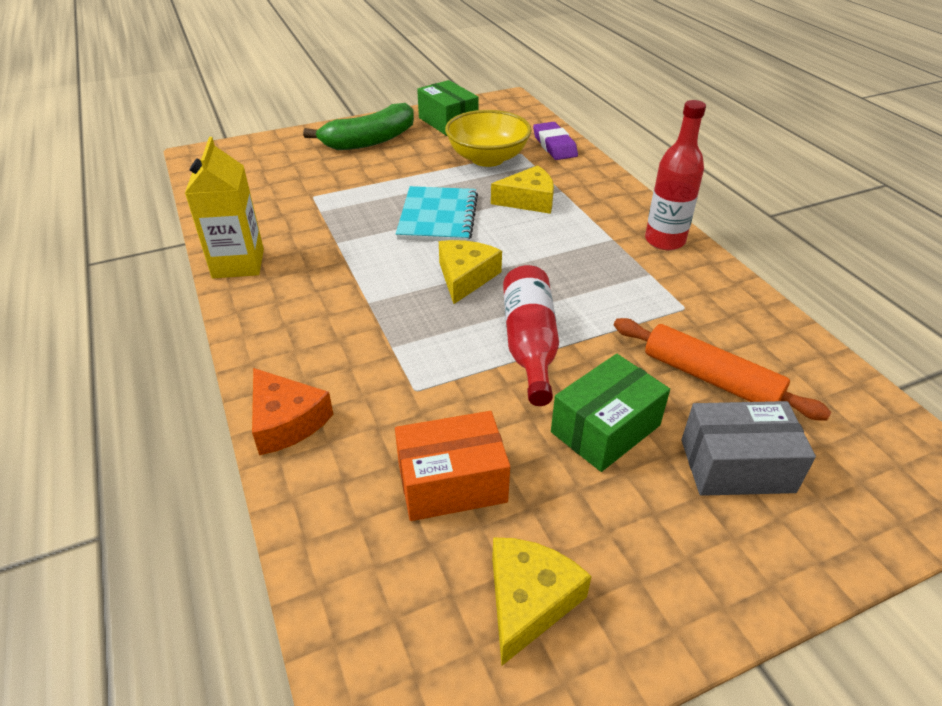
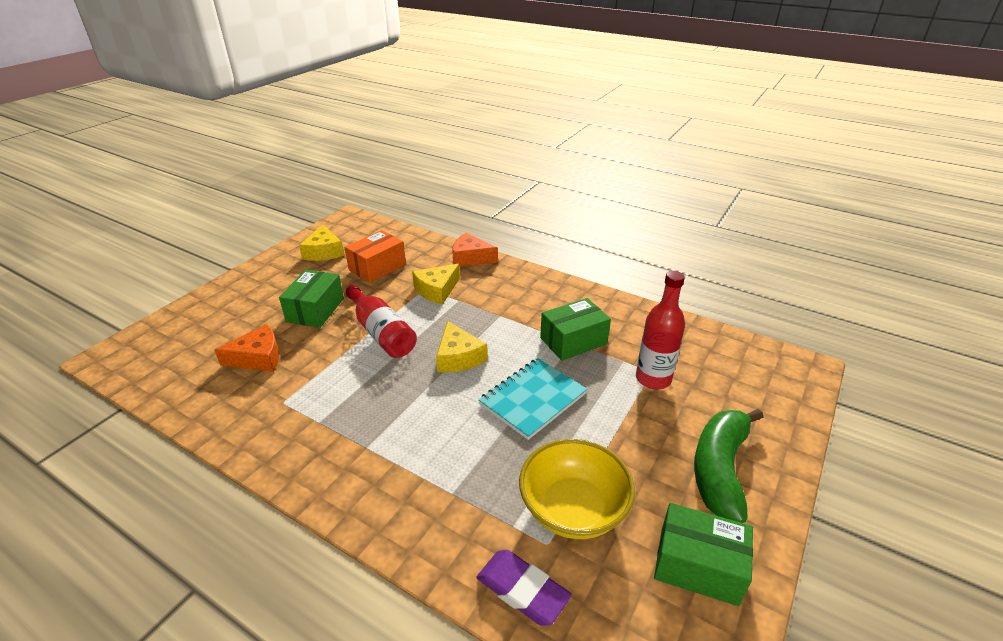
camera: 145 degrees right, 5 degrees down
yellow carton [185,137,264,278] -> none
turquoise notebook [396,186,478,241] -> turquoise notebook turned 75 degrees clockwise [478,358,587,440]
yellow cheese [491,165,554,214] -> yellow cheese moved to [412,264,460,304]
orange rolling pin [614,318,831,420] -> orange cheese [214,324,279,372]
red bottle [645,100,706,250] -> red bottle moved to [636,271,685,389]
grey box [681,401,816,496] -> none
none -> green box [540,298,611,361]

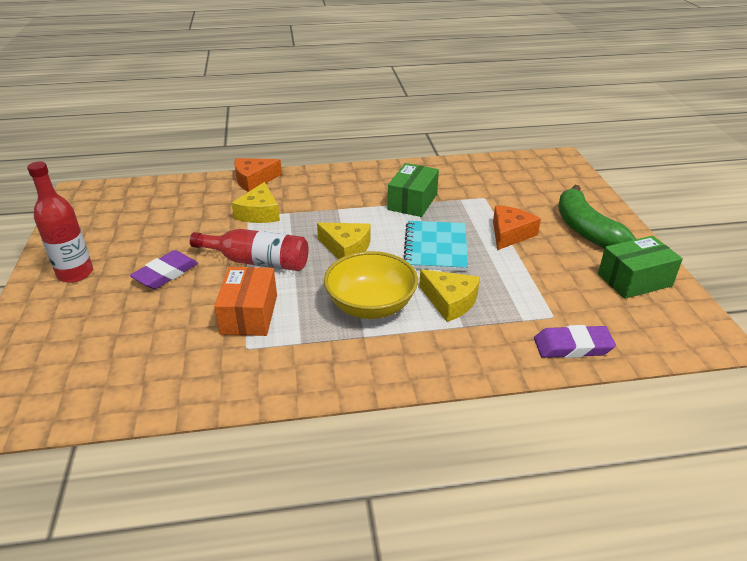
camera: 40 degrees left, 0 degrees up
orange cheese [214,324,279,372] -> orange cheese moved to [493,205,541,250]
green box [279,270,344,328] -> purple eraser [130,250,198,289]
yellow cheese [299,225,345,261] -> yellow cheese moved to [419,269,480,322]
orange box [345,230,406,283] -> orange box moved to [214,267,277,336]
yellow bowl [519,439,635,539] -> yellow bowl moved to [324,251,418,319]
red bottle [636,271,685,389] -> red bottle moved to [27,161,93,283]

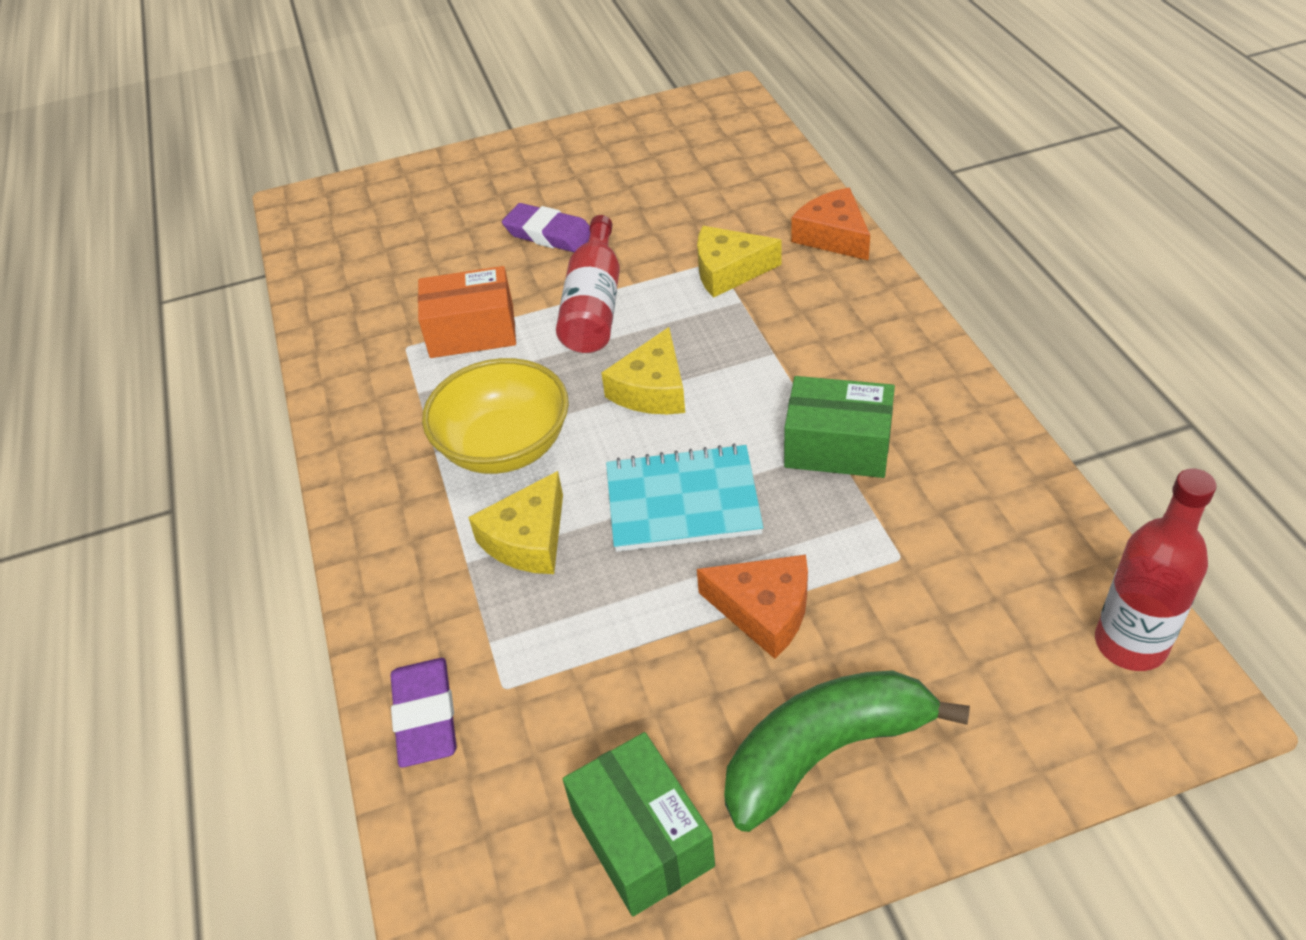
camera: 85 degrees right, 10 degrees up
red bottle [27,161,93,283] -> red bottle moved to [1095,469,1216,671]

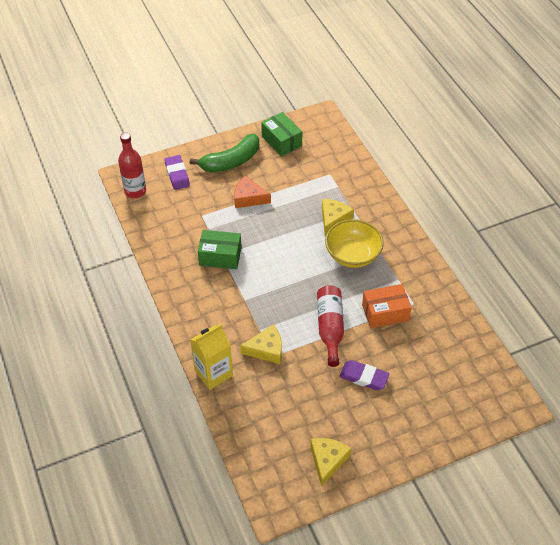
camera: 170 degrees right, 5 degrees up
purple eraser [390,658,457,767] -> purple eraser moved to [164,155,190,190]
yellow cheese [601,327,685,414] -> yellow cheese moved to [310,438,351,487]
turquoise notebook [606,444,763,552] -> none
orange cheese [791,188,870,261] -> yellow carton [190,324,233,390]

